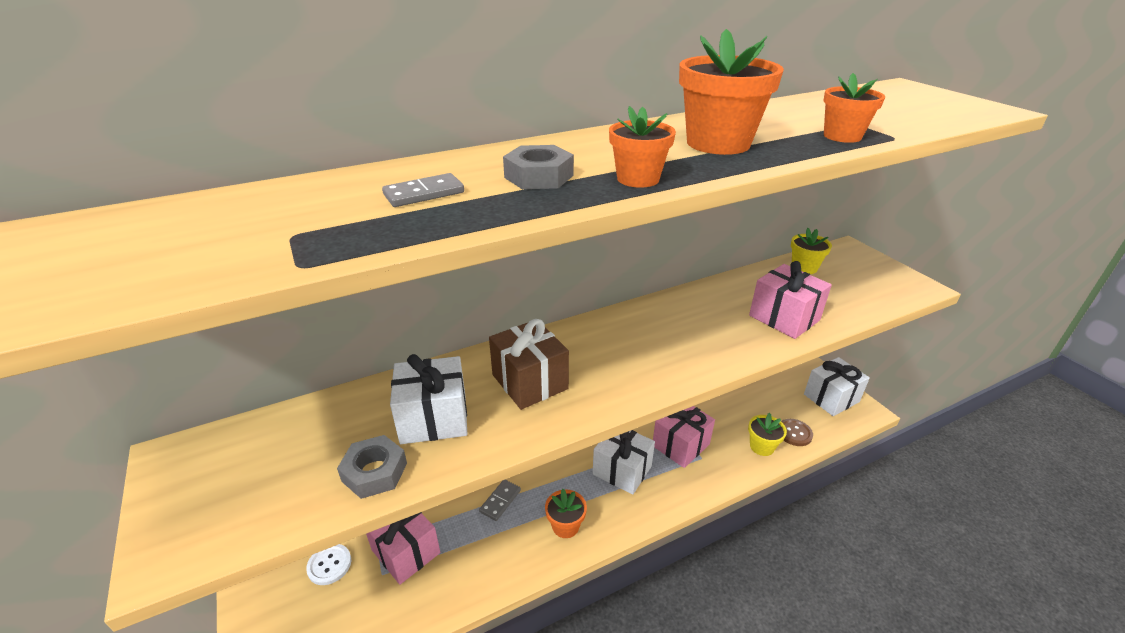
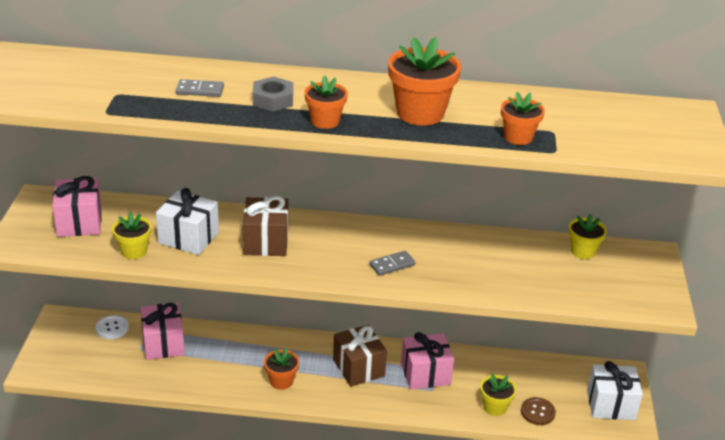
camera: 30 degrees right, 0 degrees up
grey nut [337,435,407,499] -> yellow flower pot [112,212,151,259]
grey domino [479,480,521,521] -> grey domino moved to [369,251,416,276]
white gift [593,430,655,495] -> brown gift [333,325,387,387]
pink gift [749,261,832,339] -> pink gift moved to [52,176,102,237]

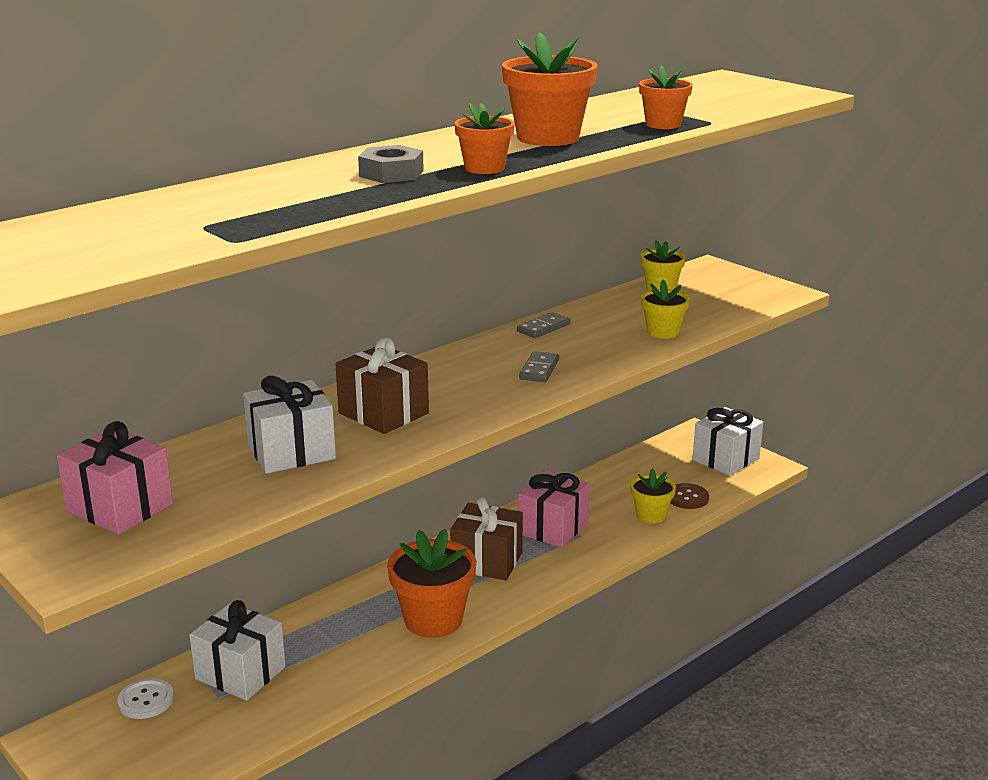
camera: 45 degrees left, 10 degrees down
yellow flower pot [112,212,151,259] -> yellow flower pot moved to [641,280,690,339]
pink gift [141,302,185,360] -> white gift [189,600,286,701]
grey domino [176,79,224,97] -> grey domino moved to [517,312,570,338]
orange flower pot [264,347,299,390] -> orange flower pot [387,529,476,638], size x1.71

